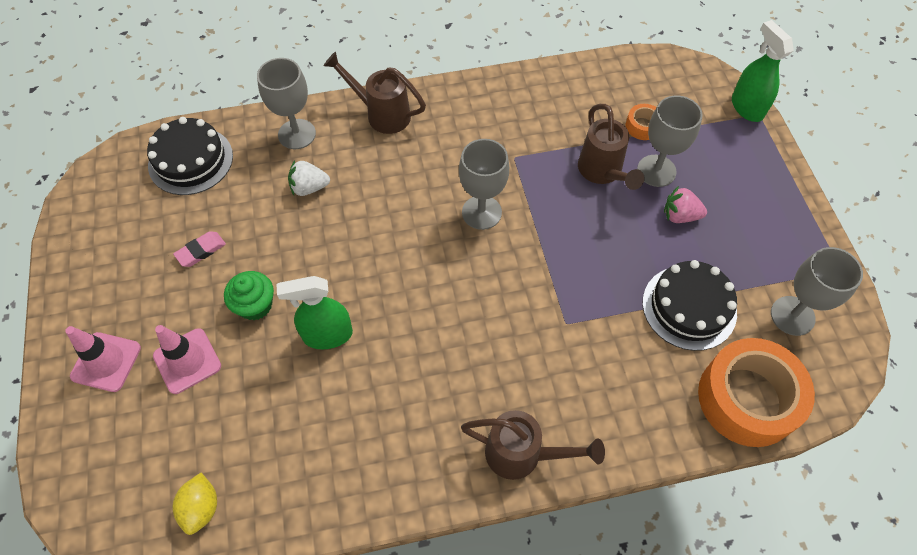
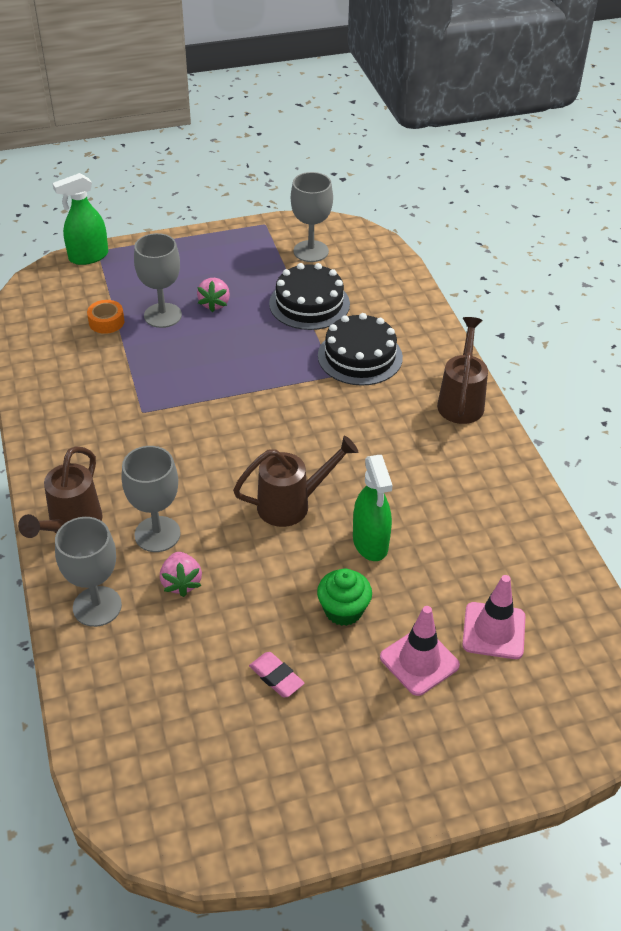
camera: 95 degrees left, 15 degrees down
pink traffic cone [65,326,141,392] -> pink traffic cone moved to [462,575,525,659]
black cake [147,117,233,195] -> black cake moved to [318,313,403,386]
yellow lemon [173,473,217,535] -> none
white strawberry [288,160,330,196] -> pink strawberry [160,552,202,597]
grey goblet [459,139,509,230] -> grey goblet moved to [122,446,181,552]
brown watering can [578,104,645,190] -> brown watering can moved to [233,436,358,527]
orange tape [698,338,815,447] -> none

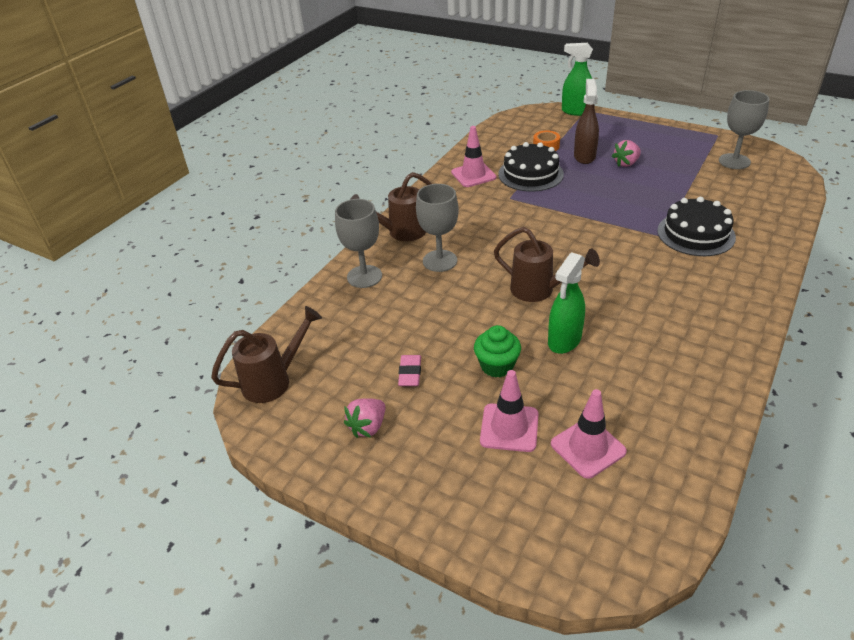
camera: 50 degrees right, 5 degrees down
grey goblet [134,233,182,328] -> brown spray bottle [574,79,599,164]
pink strawberry [160,552,202,597] -> pink strawberry moved to [344,398,386,438]
black cake [269,263,350,330] -> black cake moved to [498,142,564,192]
brown watering can [437,317,488,424] -> brown watering can moved to [211,306,322,403]
none -> pink traffic cone [451,126,496,187]

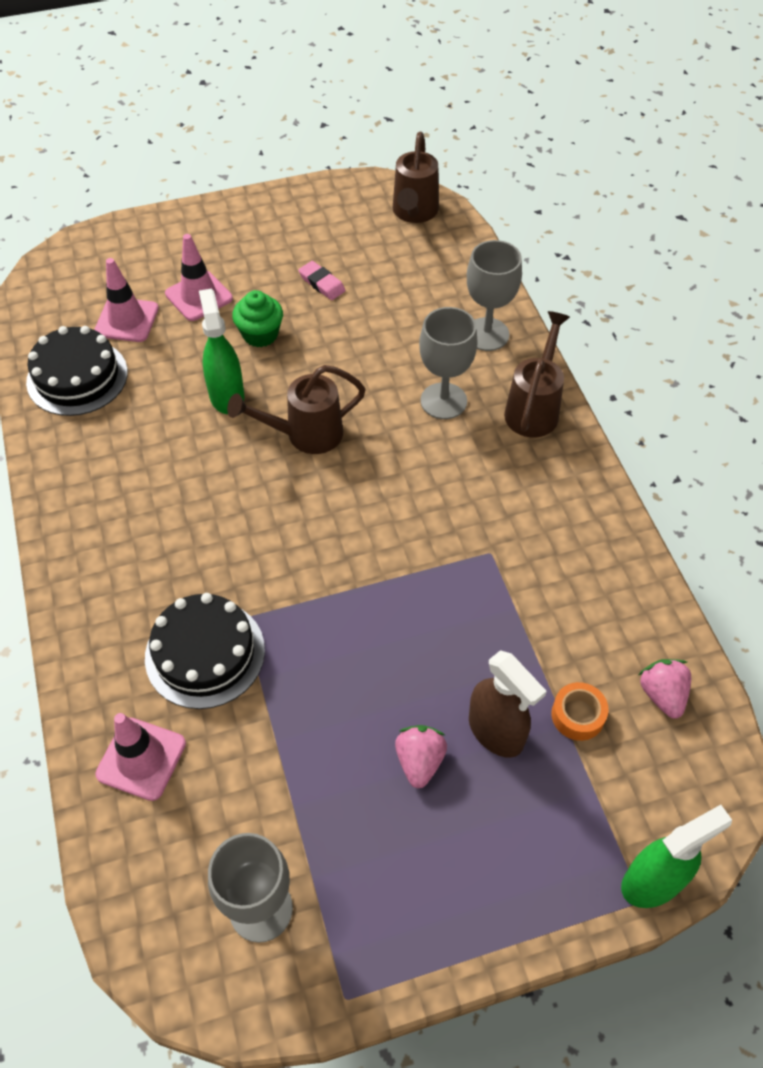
camera: 130 degrees right, 15 degrees up
pink strawberry [344,398,386,438] -> pink strawberry moved to [638,659,691,718]
pink traffic cone [451,126,496,187] -> pink traffic cone moved to [95,713,186,801]
black cake [498,142,564,192] -> black cake moved to [26,326,128,416]

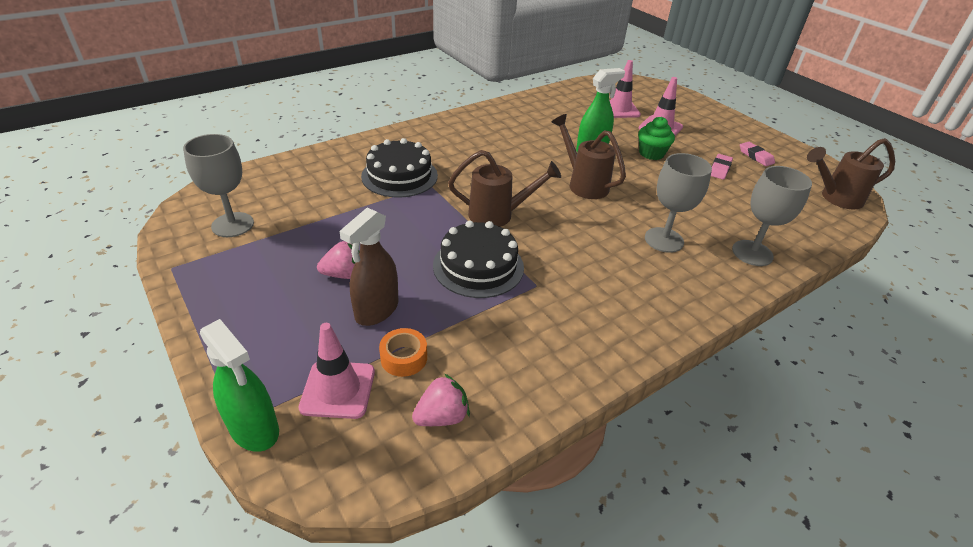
camera: 70 degrees right, 15 degrees down
black cake [26,326,128,416] -> black cake moved to [433,221,524,298]
pink traffic cone [95,713,186,801] -> pink traffic cone moved to [299,323,375,419]
brown watering can [504,311,570,437] -> brown watering can moved to [448,150,561,227]
none -> pink eraser [740,142,775,166]

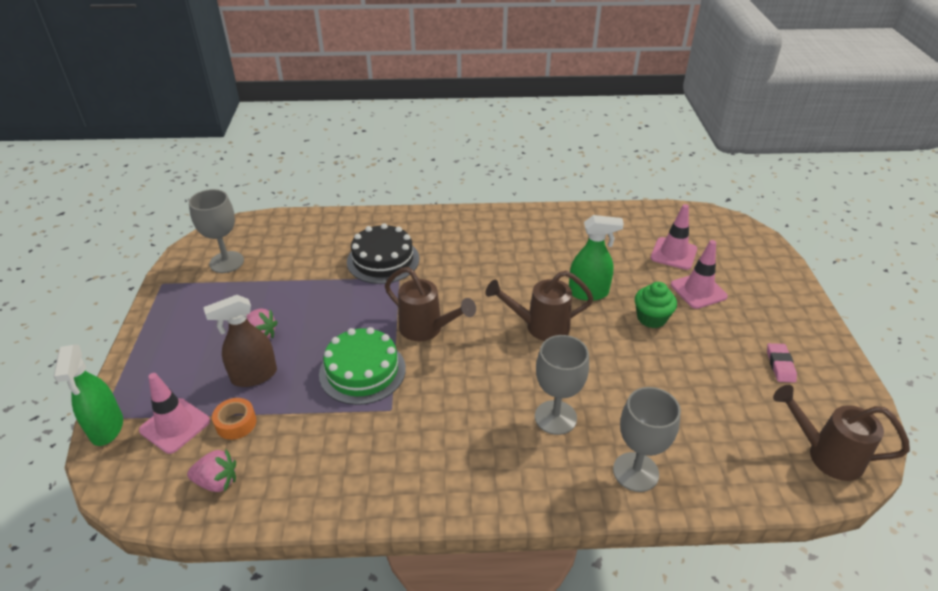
camera: 35 degrees right, 0 degrees up
black cake [433,221,524,298] -> green cake [319,327,406,405]
brown watering can [552,114,626,199] -> brown watering can turned 90 degrees counterclockwise [485,271,594,341]
pink eraser [711,154,733,180] -> none

